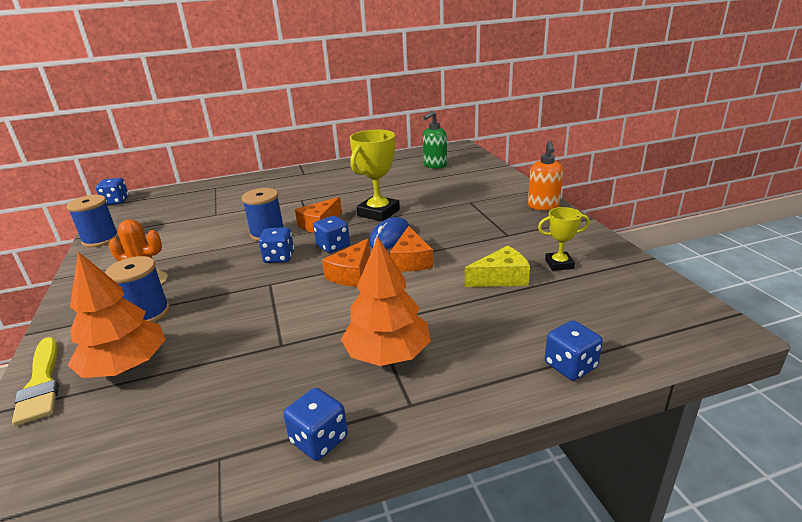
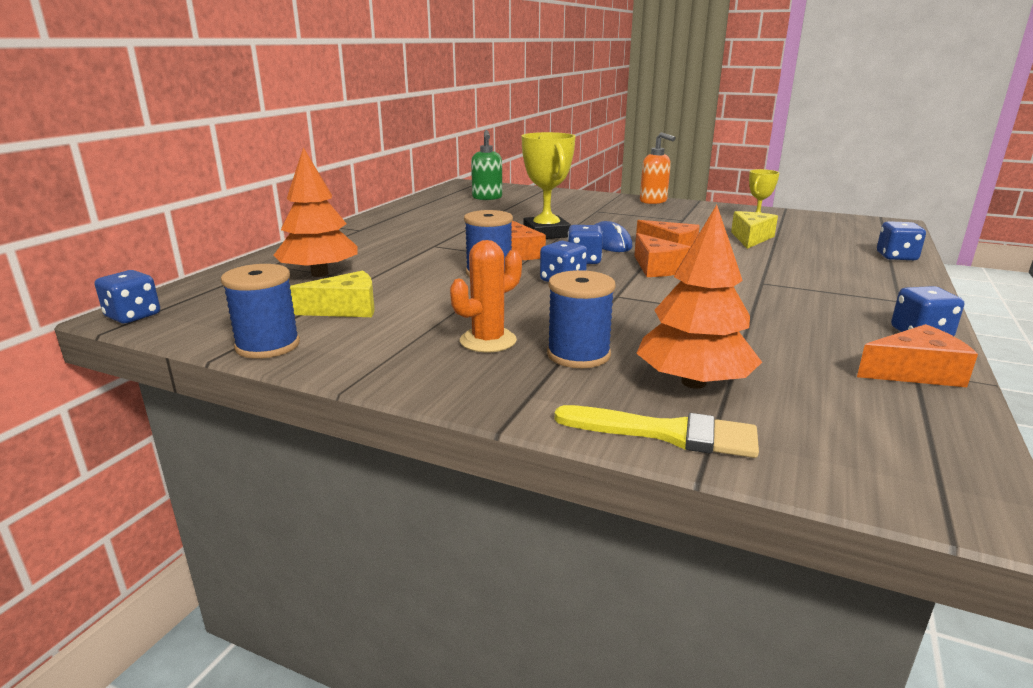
camera: 50 degrees left, 5 degrees down
orange tree [341,237,431,366] -> orange tree moved to [274,147,357,277]
none -> yellow cheese [290,270,375,317]
none -> orange cheese [857,324,978,387]

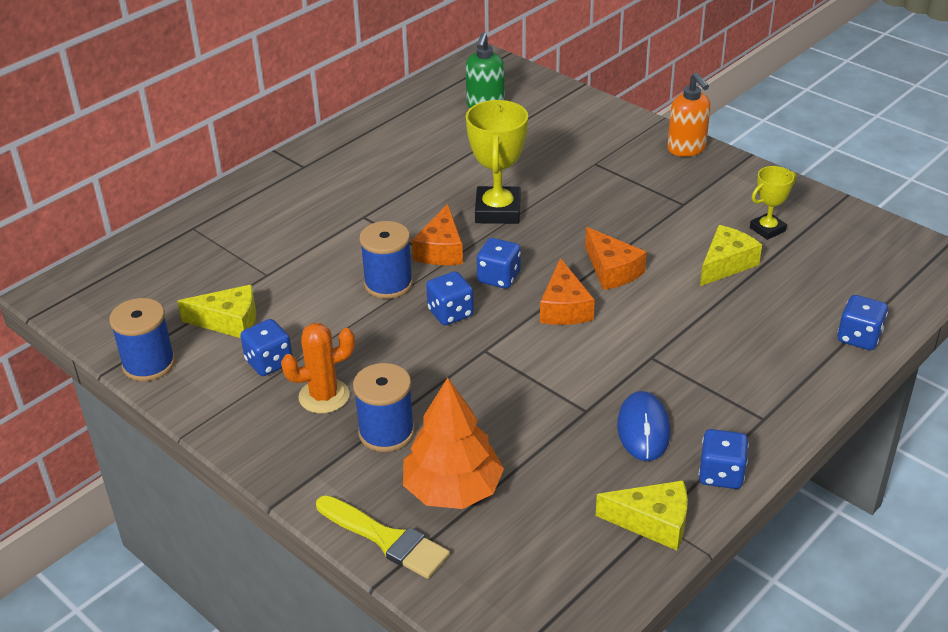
camera: 20 degrees right, 15 degrees up
blue dice [95,270,160,323] -> blue dice moved to [240,319,292,376]
orange tree [274,147,357,277] -> none
blue mouse [595,221,633,252] -> blue mouse moved to [617,391,670,461]
orange cheese [857,324,978,387] -> yellow cheese [596,480,688,550]

